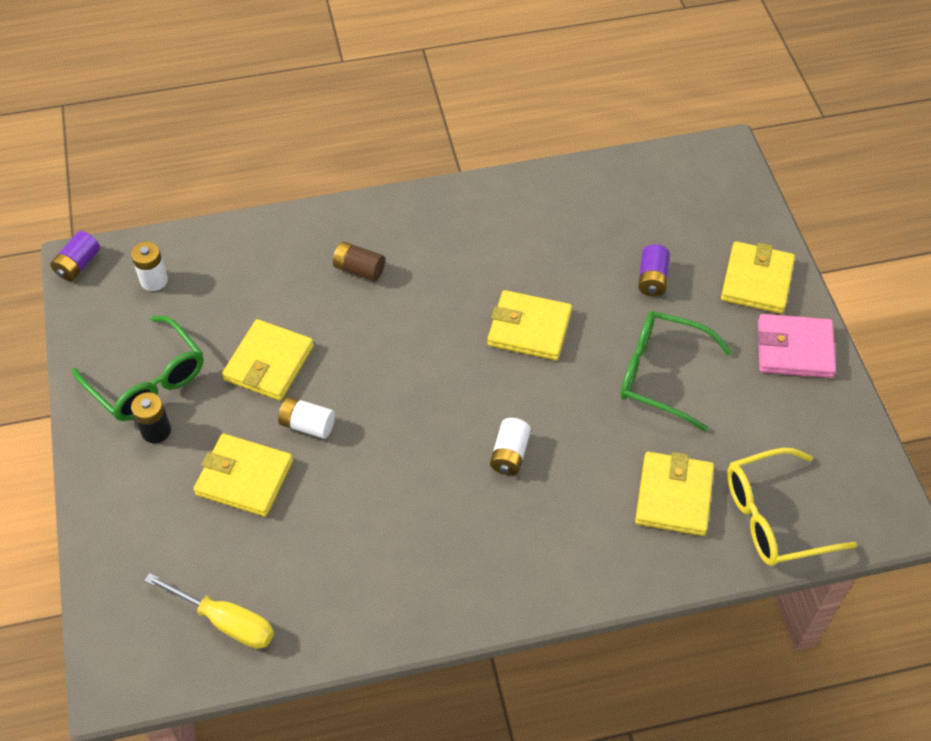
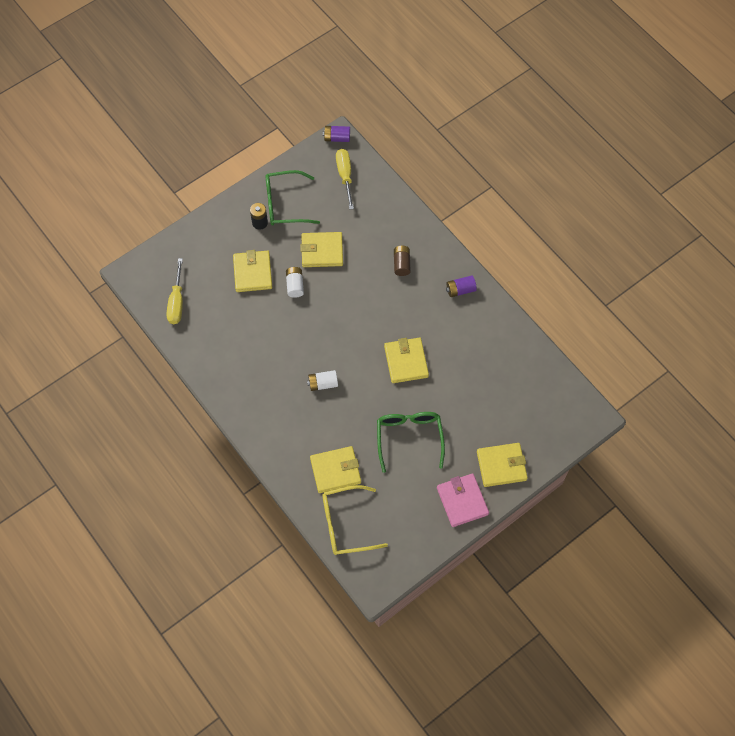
camera: 65 degrees right, 10 degrees up
green glasses [72,316,203,421] -> green glasses turned 60 degrees clockwise [266,170,320,225]
white battery [131,242,168,291] -> yellow screwdriver [336,149,354,210]
purple battery [638,244,670,296] -> purple battery moved to [446,276,477,297]
yellow glasses [727,448,857,566] -> yellow glasses turned 60 degrees counterclockwise [322,485,388,555]

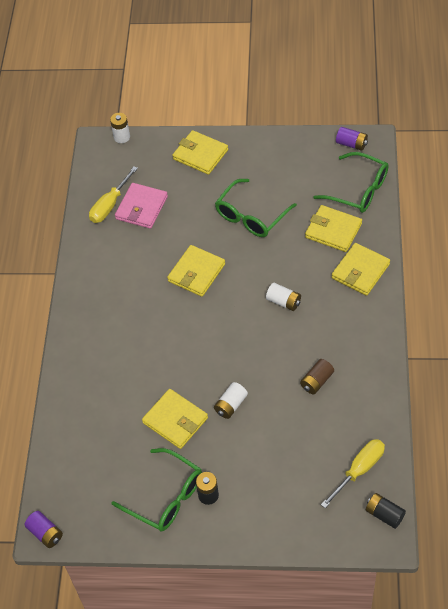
camera: 135 degrees left, 10 degrees down
yellow wallet [233,250,272,292] -> yellow wallet moved to [332,243,390,296]
yellow glasses [322,485,388,555] -> green glasses [313,152,389,213]
yellow screwdriver [336,149,354,210] -> yellow screwdriver moved to [89,166,138,223]
brown battery [394,246,411,276] -> brown battery moved to [300,359,334,394]
pink wallet [437,473,489,527] -> pink wallet moved to [115,183,168,229]
purple battery [446,276,477,297] -> purple battery moved to [336,127,368,151]
none -> white battery [110,113,130,143]
none -> black battery [366,493,406,529]

